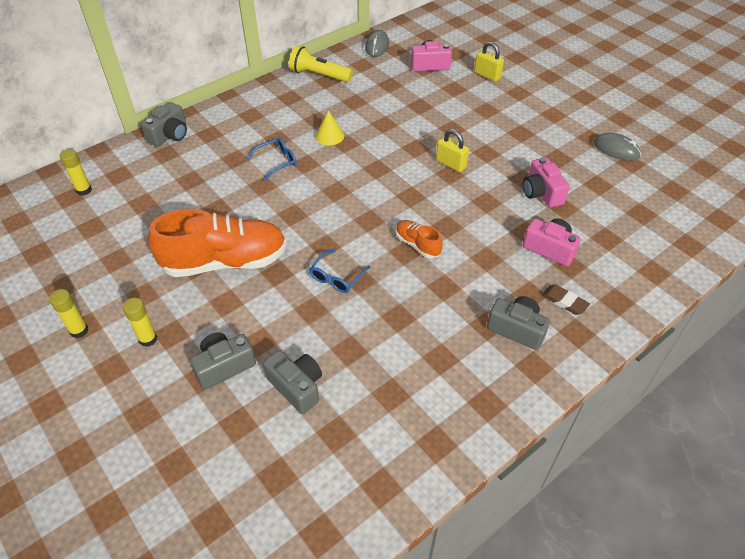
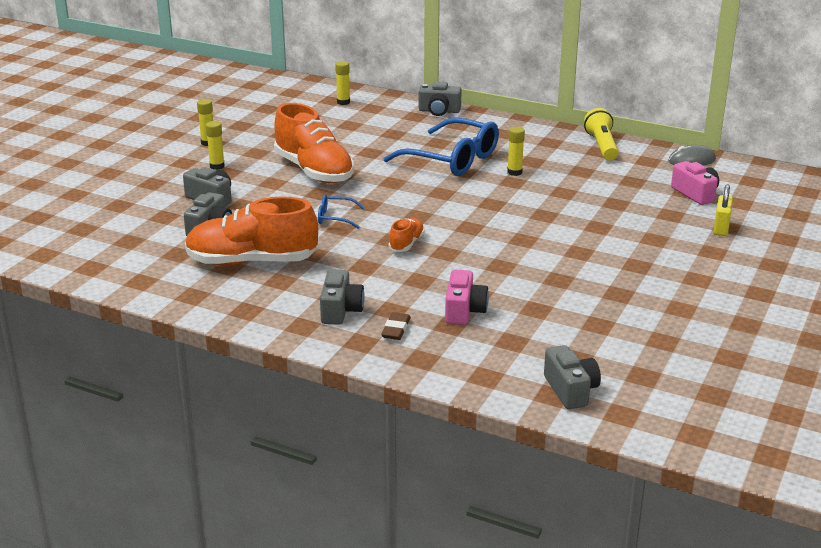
camera: 65 degrees right, 20 degrees down
blue glasses [247,138,296,181] -> blue glasses [384,117,499,176], size x2.22
yellow cone [315,111,344,145] -> yellow glue stick [507,127,525,176]
yellow padlock [436,129,469,172] -> none
pink camera [522,157,570,208] -> none
grey mouse [594,133,641,161] -> none
none -> orange shoe [185,196,318,266]
none -> grey camera [544,345,601,409]

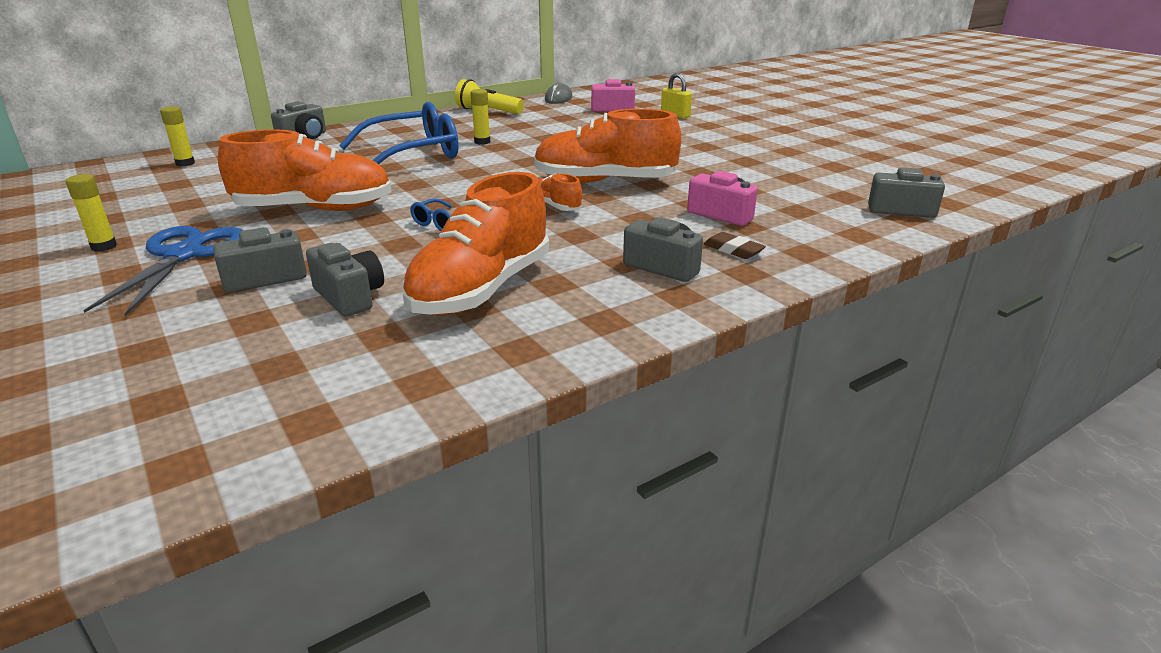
camera: 60 degrees left, 0 degrees up
yellow glue stick [206,121,225,170] -> blue scissors [83,226,243,316]
none -> orange shoe [534,109,681,183]

